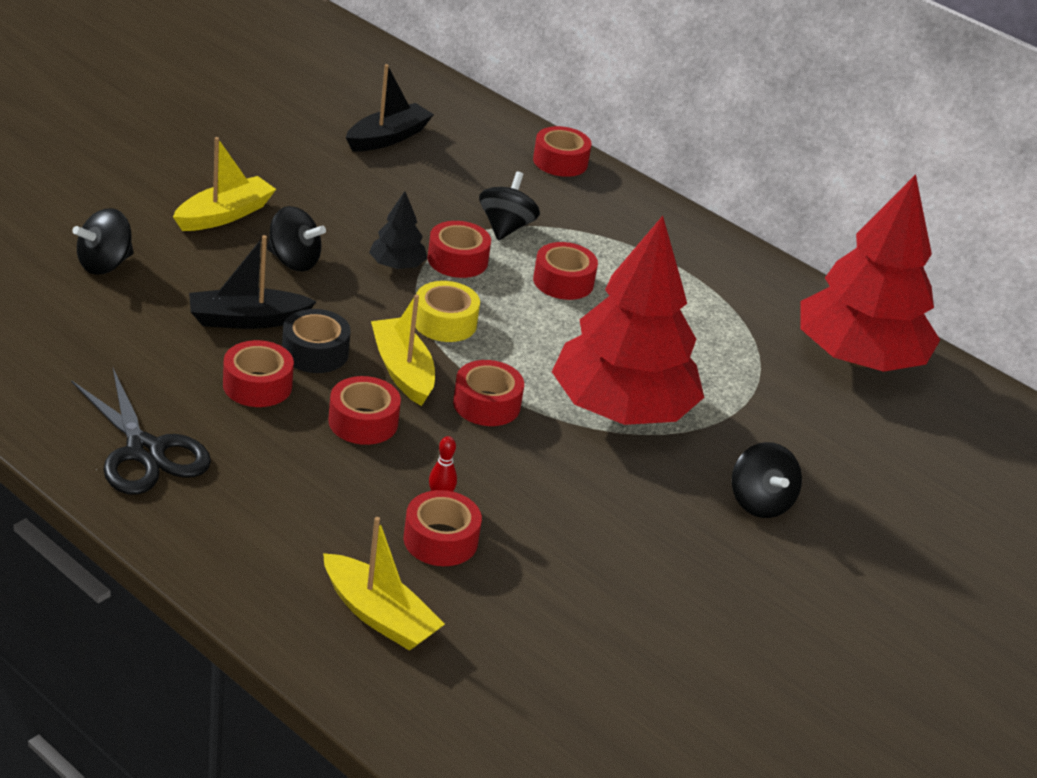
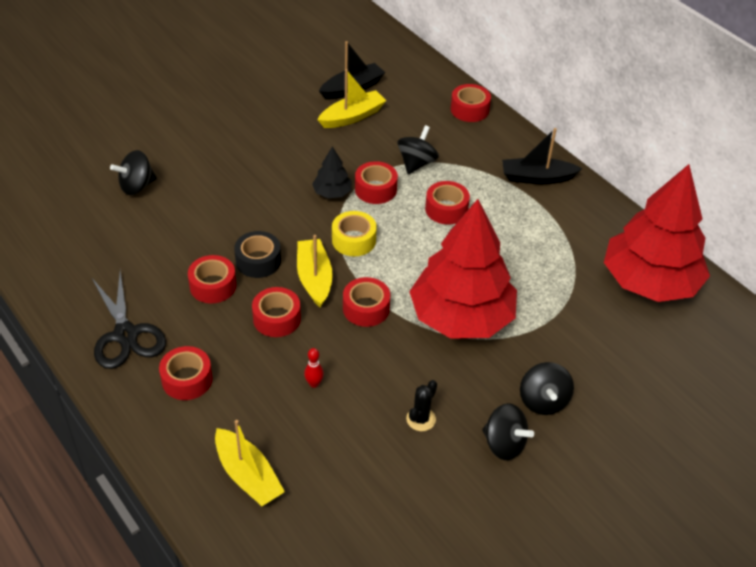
camera: 15 degrees right, 10 degrees up
yellow boat [173,137,276,231] -> yellow boat moved to [318,69,387,128]
black boat [189,235,317,329] -> black boat moved to [502,128,582,184]
black spinning top [267,206,326,271] -> black spinning top moved to [482,403,534,460]
red tape [404,490,482,566] -> red tape moved to [159,346,212,400]
none -> black cactus [406,380,437,431]

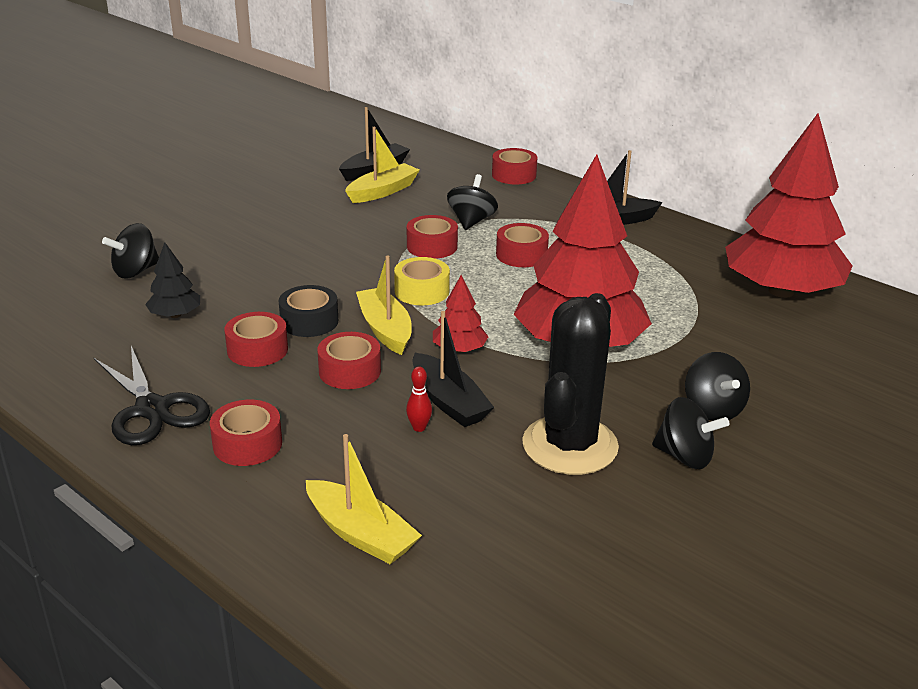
camera: 10 degrees left, 15 degrees down
black tree [312,146,352,198] -> black tree moved to [145,243,200,318]
red tape [343,277,390,327] -> red tree [433,275,489,353]
black cactus [406,380,437,431] -> black cactus [522,293,619,475], size x2.45
none -> black boat [412,311,494,427]

